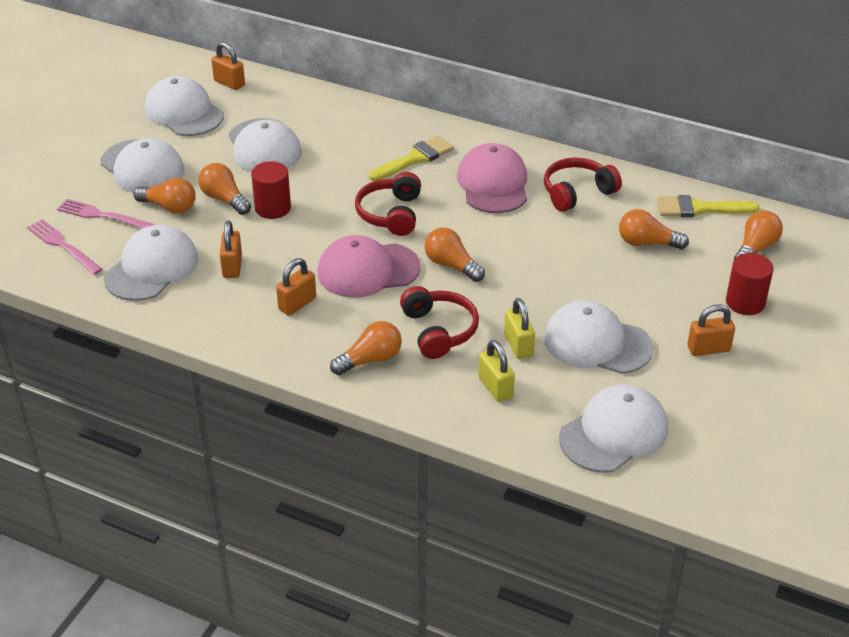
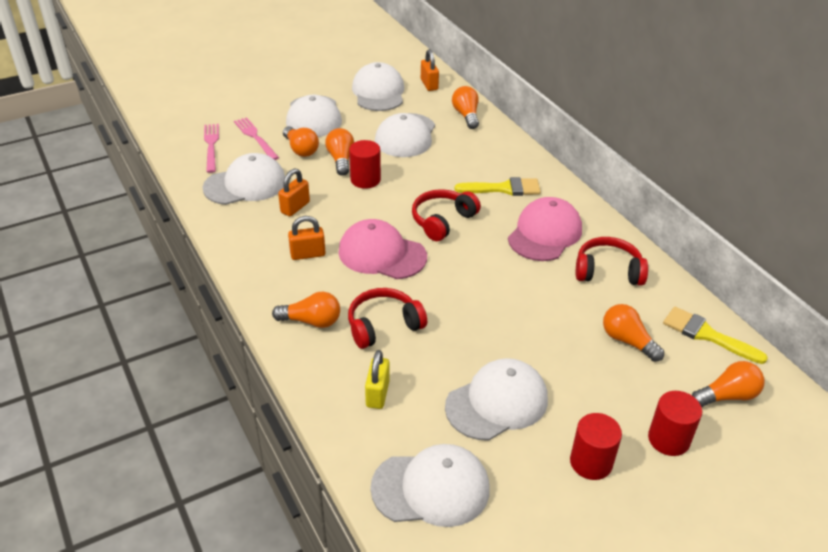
camera: 35 degrees right, 0 degrees up
red headphones [400,286,479,359] -> red headphones turned 135 degrees counterclockwise [348,288,427,349]
orange light bulb [425,228,485,282] -> orange light bulb moved to [452,86,479,129]
yellow padlock [504,298,535,359] -> none
white cap [544,301,654,374] -> white cap turned 90 degrees clockwise [445,358,548,441]
orange padlock [687,304,735,356] -> red cylinder [570,413,622,480]

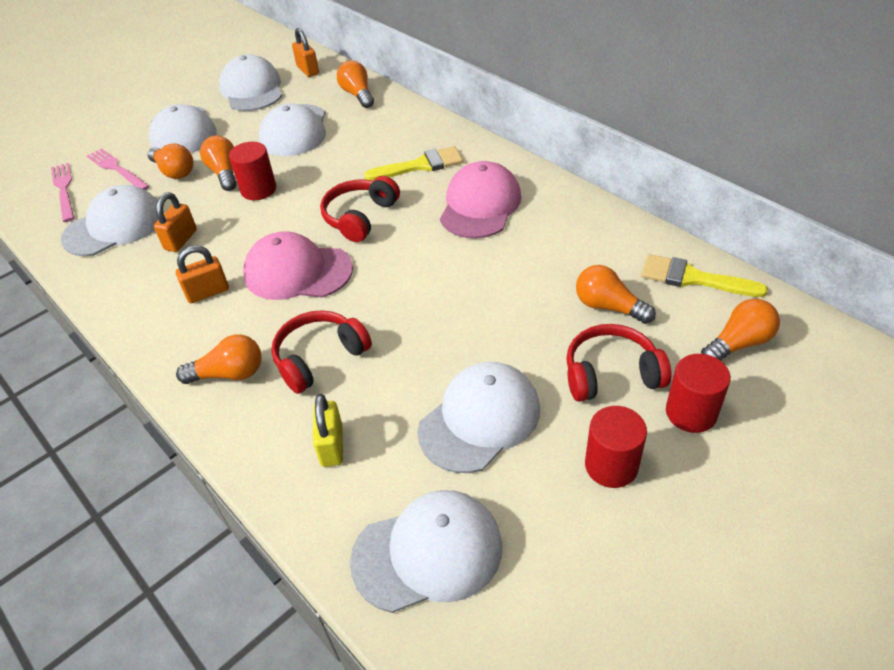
camera: 10 degrees left, 5 degrees up
red headphones [576,237,648,286] -> red headphones moved to [566,324,671,402]

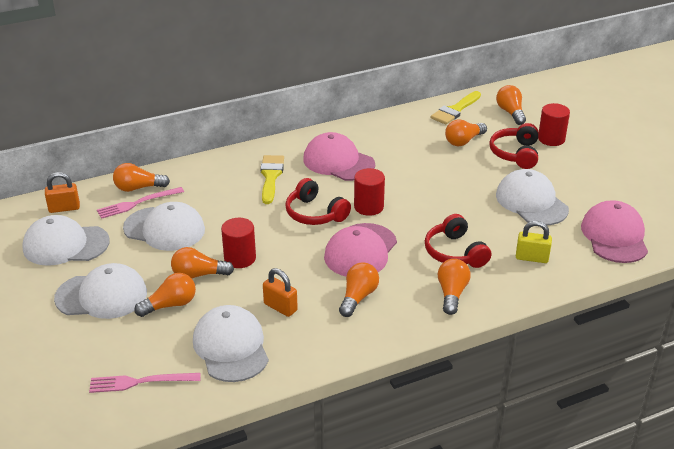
camera: 75 degrees left, 10 degrees down
pink fork [87,148,150,190] -> pink fork moved to [97,187,184,219]
orange padlock [176,245,229,303] -> orange light bulb [339,262,379,317]
white cap [350,490,502,613] -> pink cap [581,200,648,263]
red cylinder [585,406,647,488] -> red cylinder moved to [354,168,385,216]

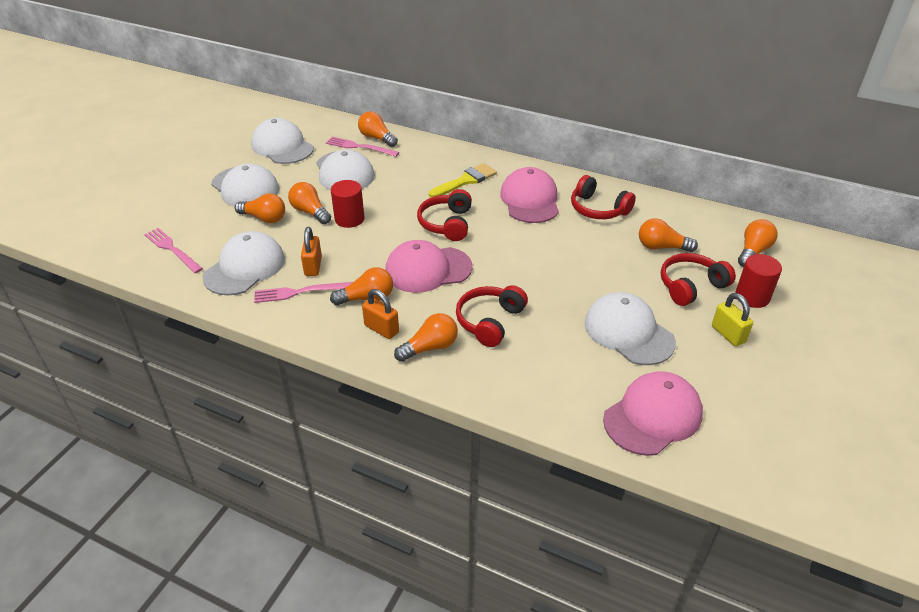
camera: 50 degrees right, 5 degrees up
orange padlock [45,172,80,213] -> orange padlock moved to [362,289,399,339]
red cylinder [354,168,385,216] -> none
yellow brush [431,91,481,125] -> none
white cap [496,169,569,225] -> white cap turned 60 degrees counterclockwise [584,292,676,365]
yellow padlock [516,221,552,263] -> yellow padlock moved to [712,293,753,346]
none -> pink fork [254,282,353,303]
none -> red headphones [571,175,636,219]

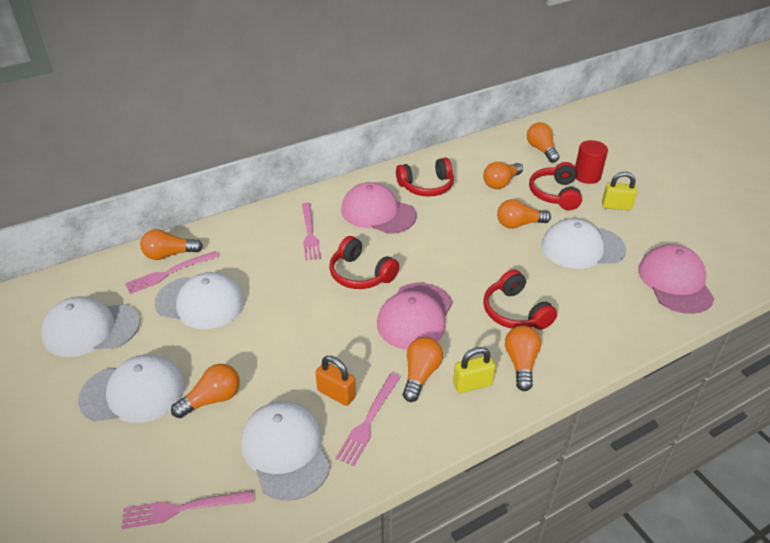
camera: 55 degrees left, 0 degrees up
orange light bulb [288,182,331,224] -> orange light bulb moved to [497,199,551,229]
red cylinder [331,180,365,228] -> none
orange padlock [362,289,399,339] -> yellow padlock [453,347,495,393]
yellow brush [429,163,497,198] -> pink fork [302,203,321,261]

